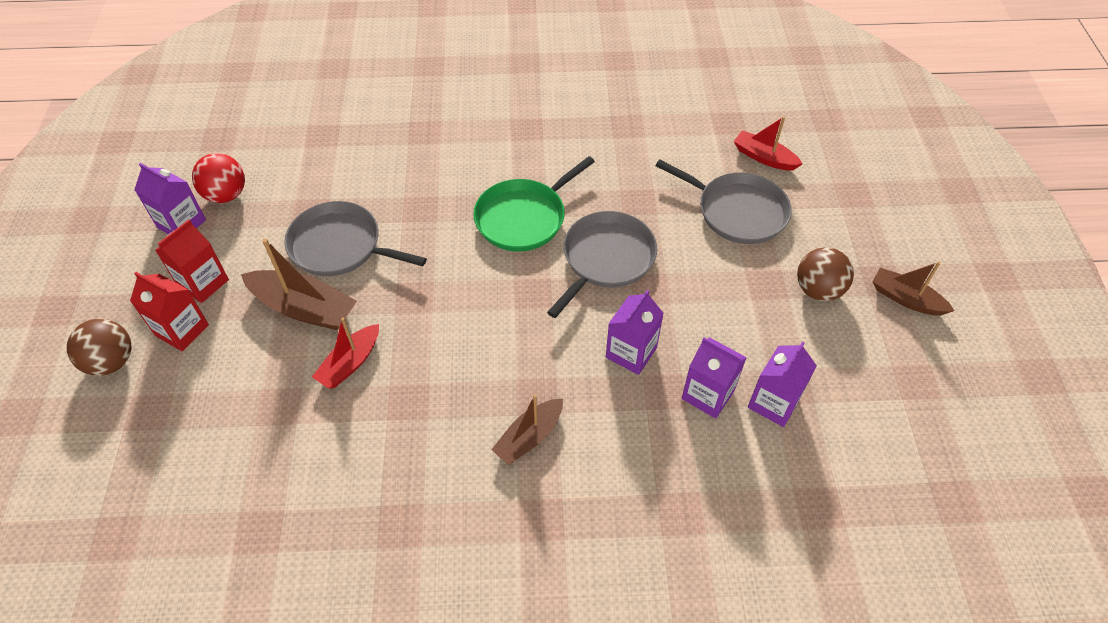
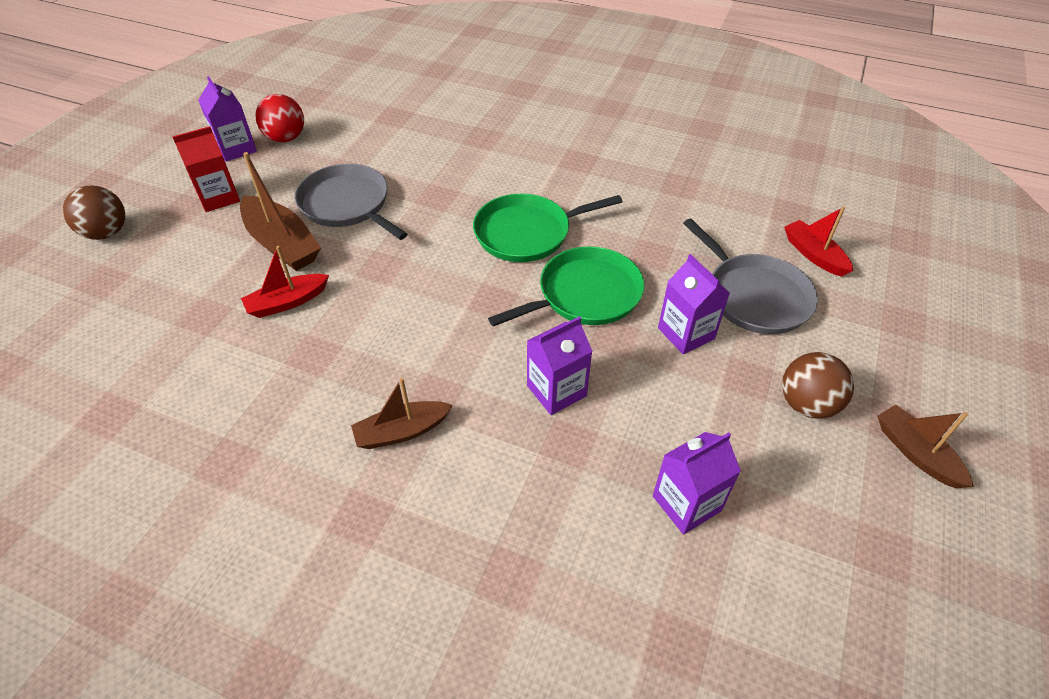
camera: 25 degrees right, 5 degrees down
red carton [130,272,209,351] -> none
grey pan [547,211,657,318] -> green pan [488,246,645,327]
purple carton [682,337,747,419] -> purple carton moved to [658,254,730,354]

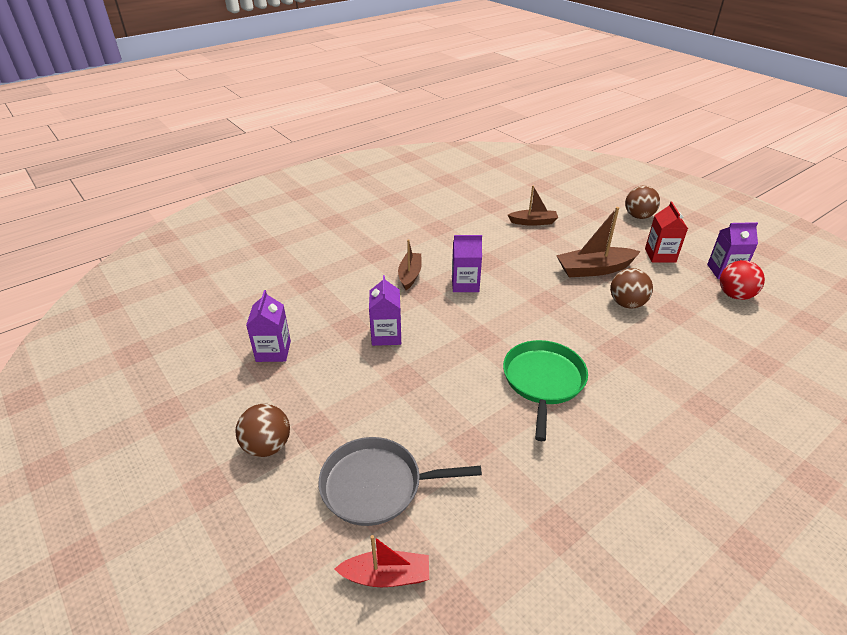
camera: 120 degrees right, 10 degrees down
red boat [241,246,329,318] -> none
grey pan [295,164,408,240] -> brown ball [610,268,653,308]
green pan [488,246,645,327] -> none
purple carton [658,254,730,354] -> purple carton moved to [452,235,482,292]
brown boat [878,404,974,488] -> brown boat moved to [508,186,558,226]

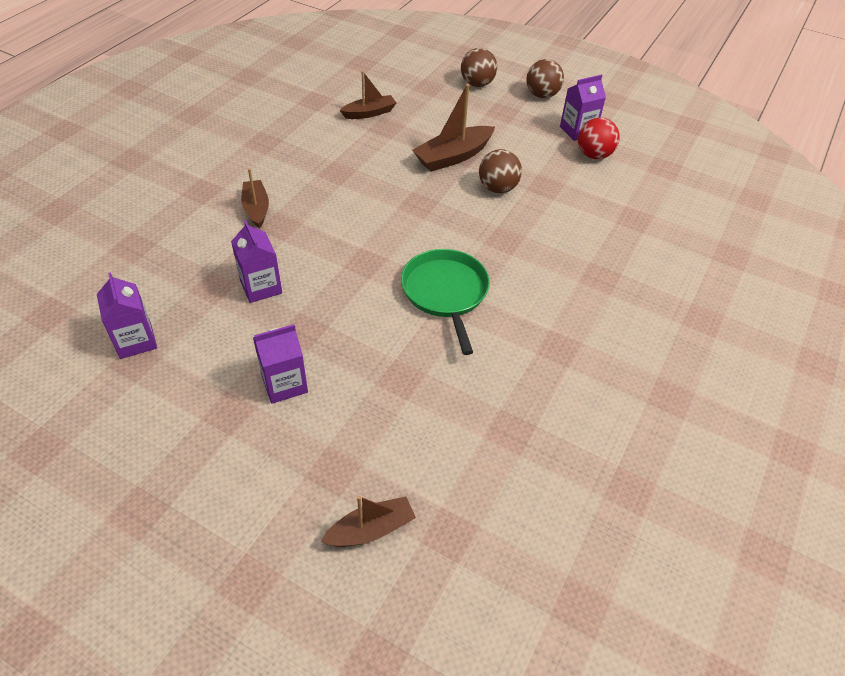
camera: 25 degrees left, 10 degrees up
brown ball [236,404,290,457] -> brown ball moved to [526,59,564,98]
grey pan [319,437,482,526] -> none
red boat [334,535,429,587] -> brown boat [321,496,416,547]
purple carton [452,235,482,292] -> purple carton moved to [253,324,308,404]
red carton [645,201,688,263] -> none

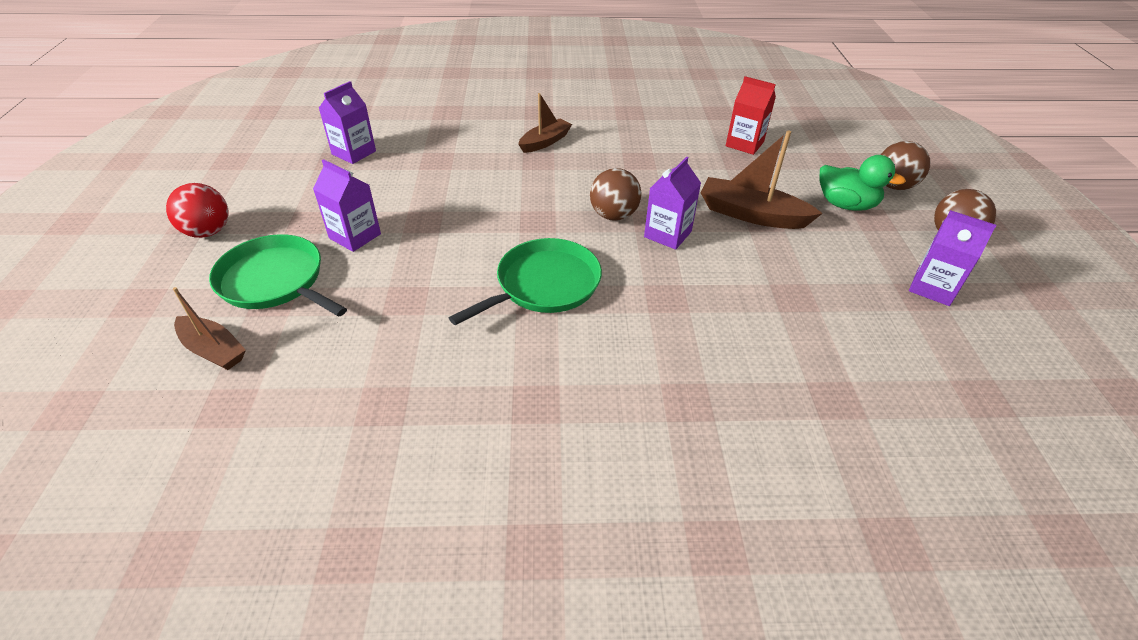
camera: 60 degrees right, 5 degrees down
purple carton [231,220,282,303] -> purple carton moved to [644,156,701,250]
brown boat [340,71,396,119] -> red carton [726,76,776,155]
brown ball [479,149,522,193] -> brown ball moved to [590,168,642,221]
red ball [578,117,620,159] -> red ball moved to [166,183,228,238]
none -> green pan [209,234,347,317]
none -> green duck [819,155,906,211]

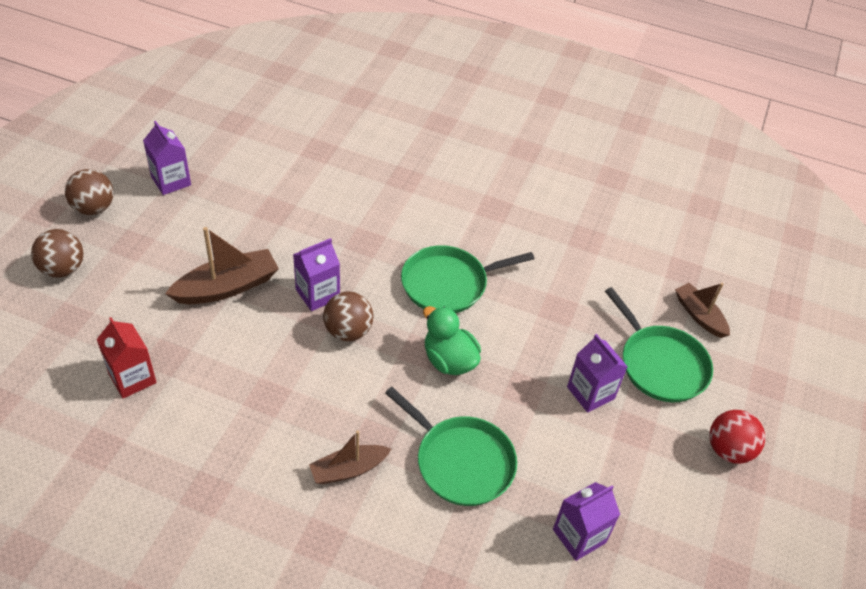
camera: 160 degrees left, 5 degrees up
brown boat [700,130,823,229] -> brown boat turned 75 degrees counterclockwise [165,227,279,304]
green duck [819,155,906,211] -> green duck moved to [423,306,481,375]
none -> green pan [385,387,517,506]

